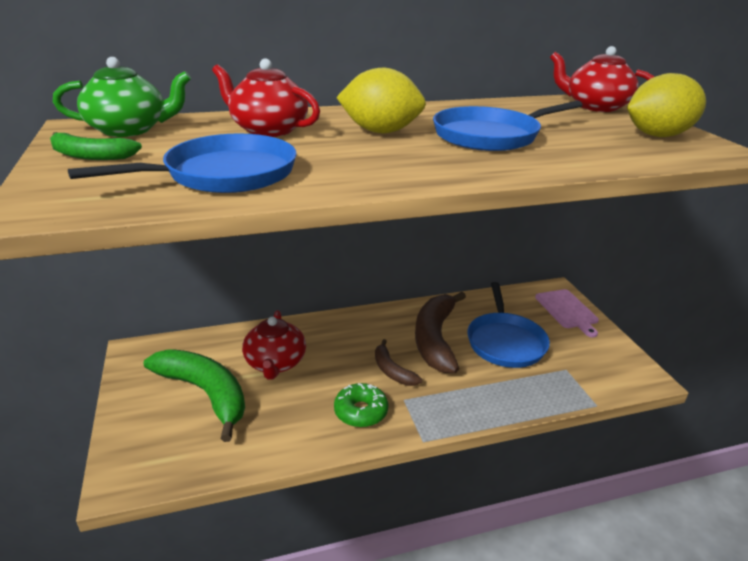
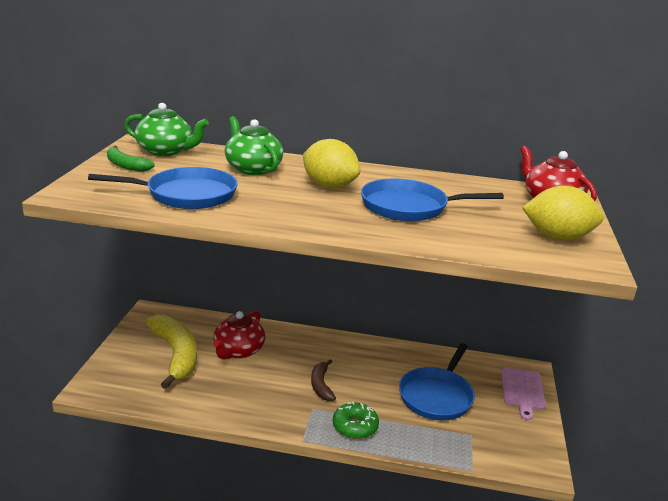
camera: 25 degrees right, 5 degrees down
green banana [144,349,245,442] -> yellow banana [146,315,197,389]
red teapot [212,58,320,137] -> green teapot [225,116,283,175]
green donut [334,383,389,427] -> green donut moved to [333,402,379,439]
brown banana [415,292,466,373] -> none

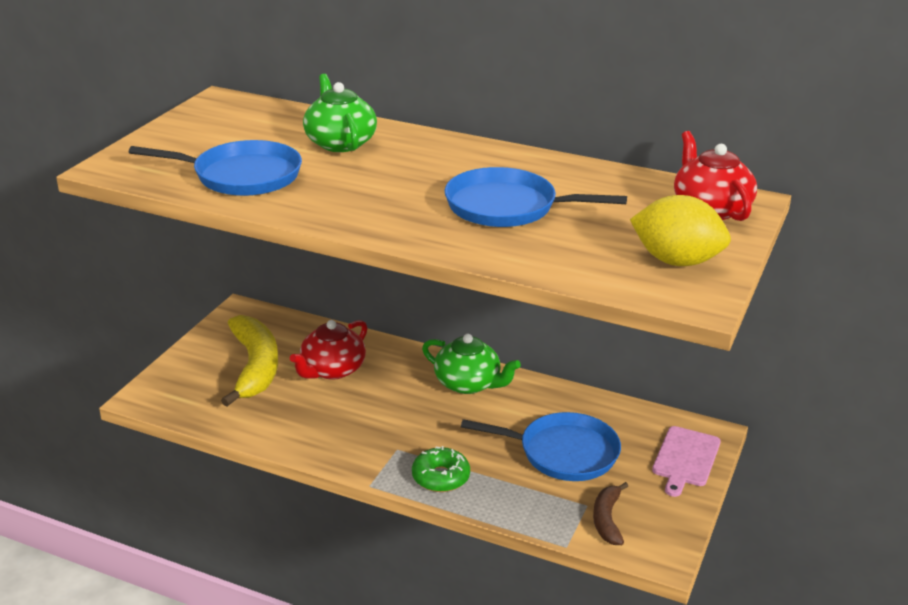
camera: 15 degrees right, 5 degrees up
green banana [107,146,155,172] -> none
green teapot [124,103,209,156] -> green teapot moved to [422,334,521,394]
yellow lemon [303,139,361,188] -> none
brown banana [311,359,336,401] -> brown banana moved to [593,482,628,545]
blue pan [399,343,475,420] -> blue pan turned 120 degrees counterclockwise [461,412,621,481]

